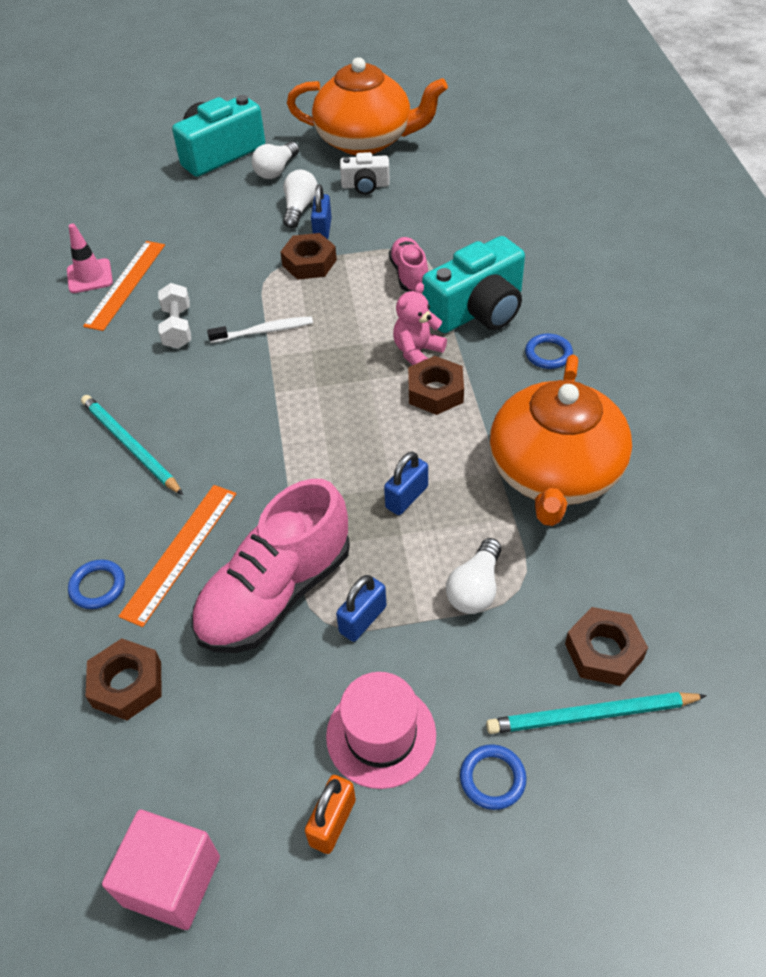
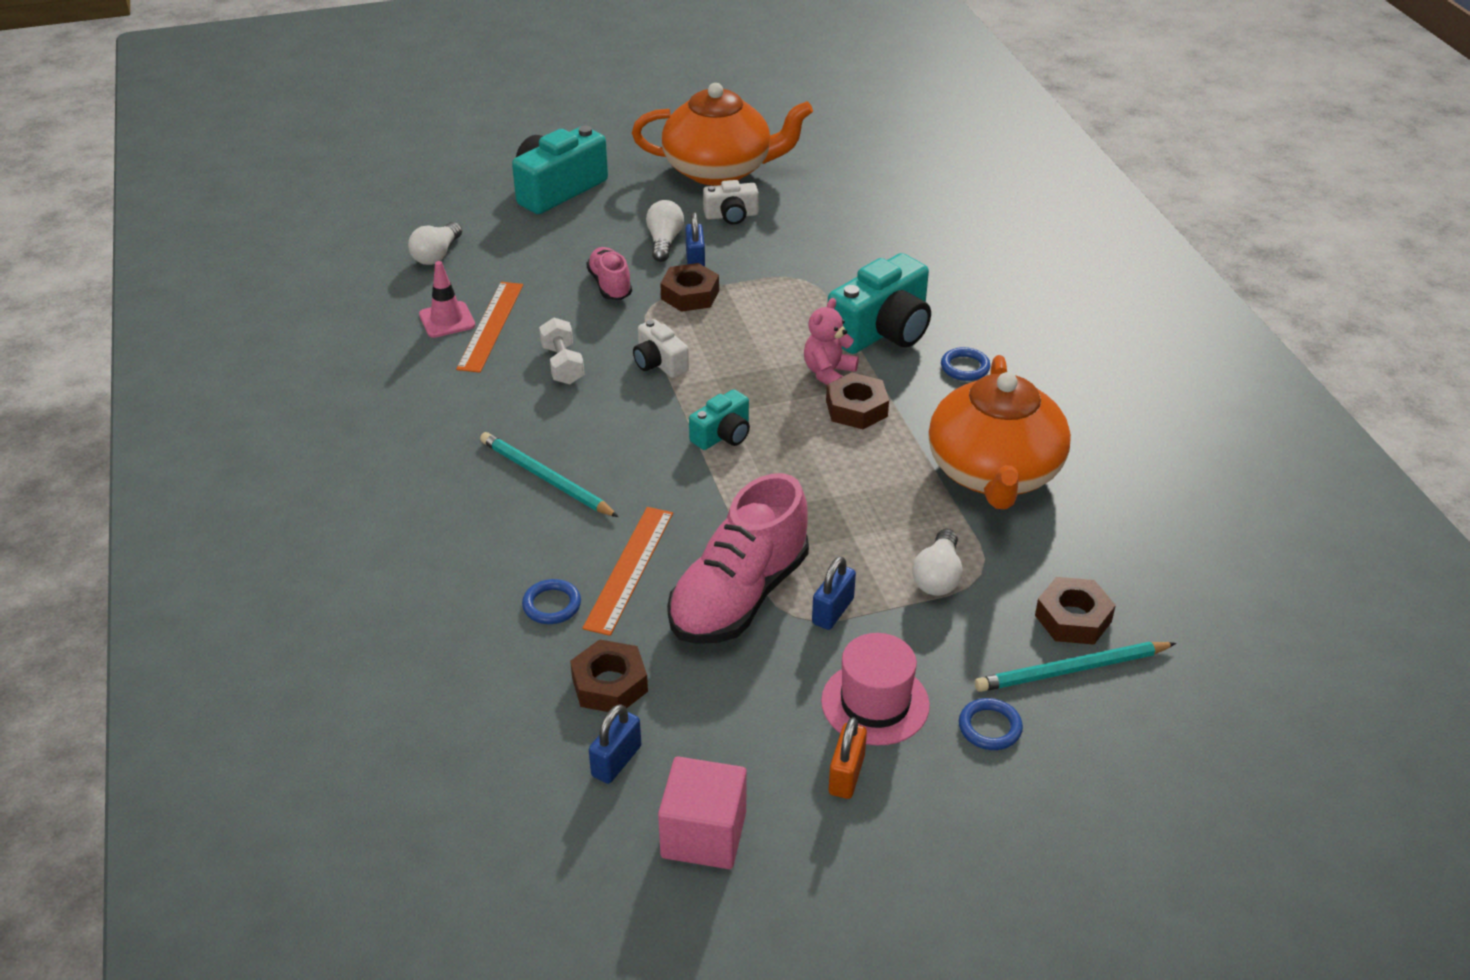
camera: 10 degrees left, 10 degrees down
white toothbrush [207,316,313,343] -> white camera [633,319,689,378]
white light bulb [252,142,299,179] -> white light bulb moved to [408,222,462,265]
blue padlock [384,452,428,515] -> blue padlock moved to [589,704,641,784]
pink shoe [389,237,428,292] -> pink shoe moved to [586,247,632,300]
none -> turquoise camera [689,389,750,450]

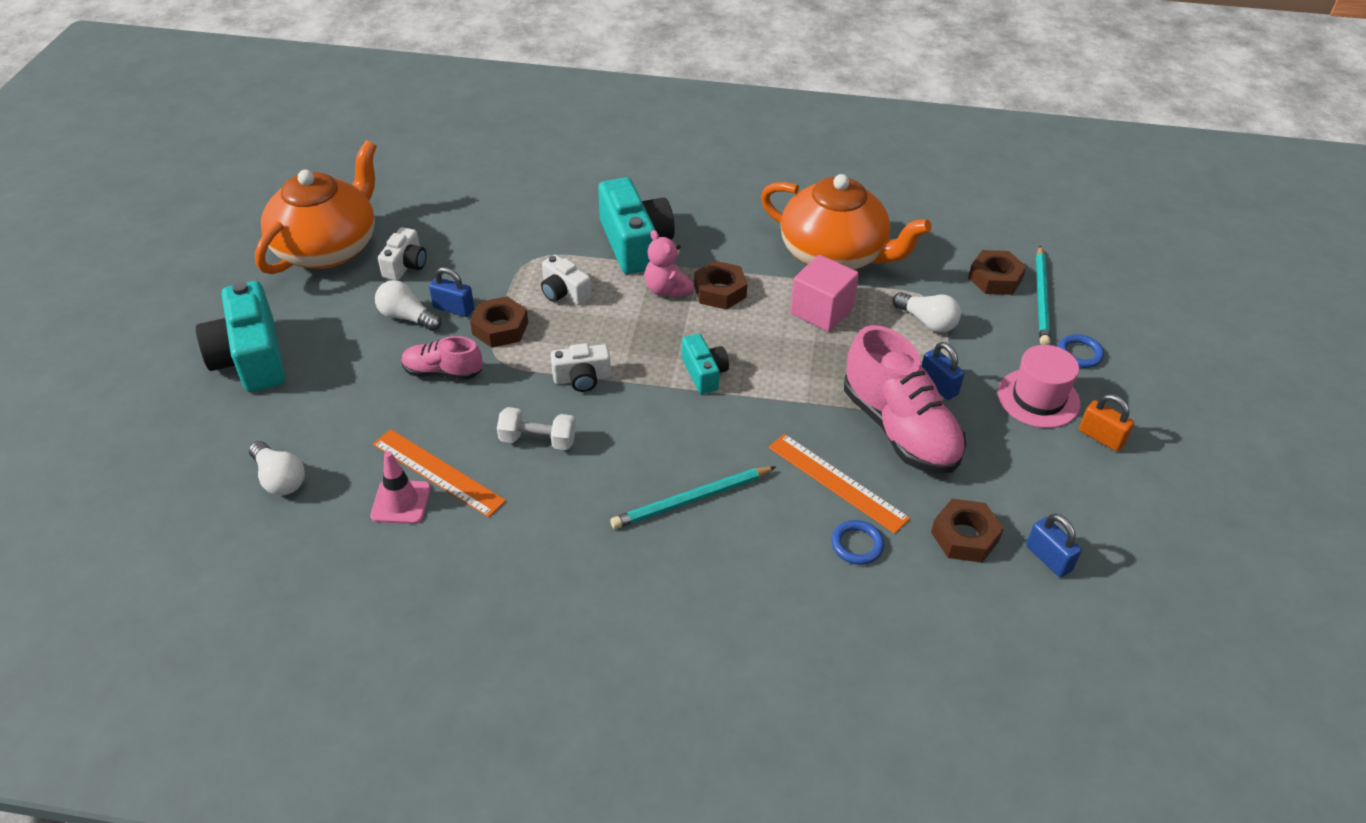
camera: 65 degrees left, 5 degrees up
pink cube [658,757,747,869] -> pink cube moved to [790,255,859,332]
blue ring [941,347,991,381] -> none
none -> white camera [541,255,592,305]

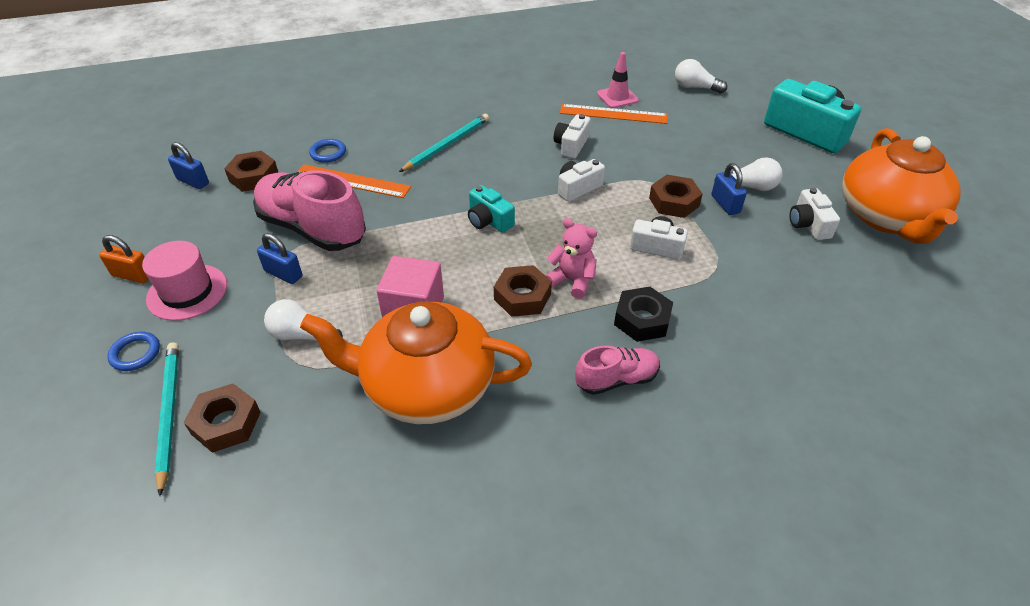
camera: 155 degrees right, 0 degrees up
pink shoe [402,336,482,380] -> pink shoe moved to [575,346,660,395]
blue padlock [429,267,474,317] -> blue padlock turned 75 degrees clockwise [711,163,747,215]
white dumbbell [497,407,576,450] -> white camera [554,114,591,158]
turquoise camera [598,177,675,274] -> black nut [614,287,673,342]

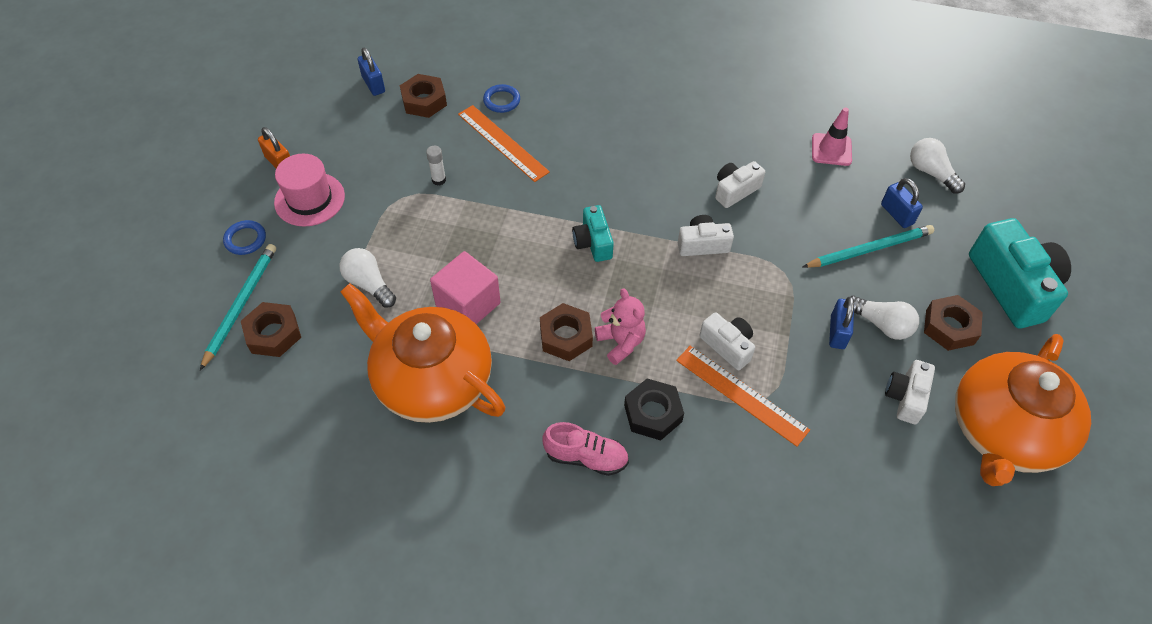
camera: 30 degrees right, 10 degrees up
pink shoe [253,170,366,251] -> white glue stick [426,146,446,186]
blue padlock [257,233,302,284] -> blue padlock moved to [881,178,923,228]
turquoise pencil [399,114,489,172] -> turquoise pencil moved to [803,225,934,268]
orange ruler [560,104,668,124] -> orange ruler moved to [676,346,810,447]
brown nut [649,175,703,218] -> brown nut moved to [924,295,983,351]

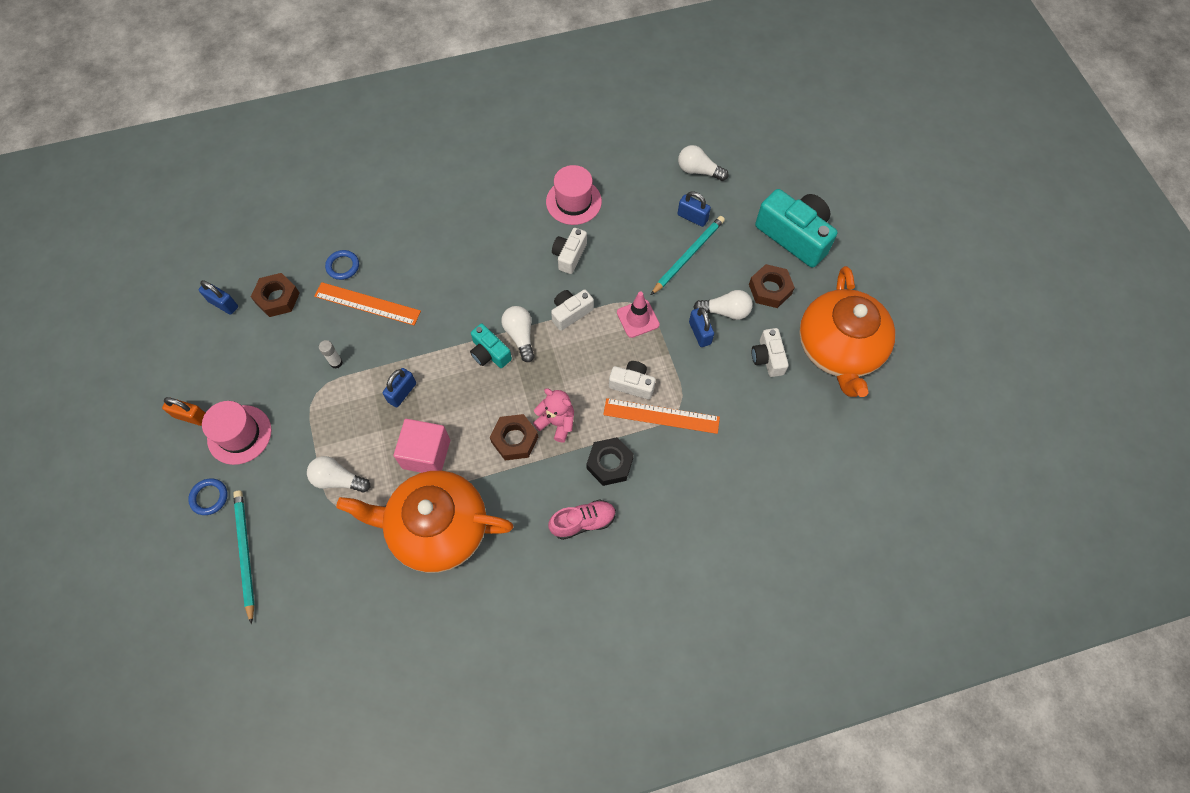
camera: 30 degrees left, 10 degrees up
brown nut [241,302,301,357] -> none
pink traffic cone [812,107,852,166] -> pink traffic cone moved to [617,292,660,338]
none -> blue padlock [382,368,416,408]
none -> white light bulb [501,306,535,362]
none -> pink hat [546,165,602,225]

